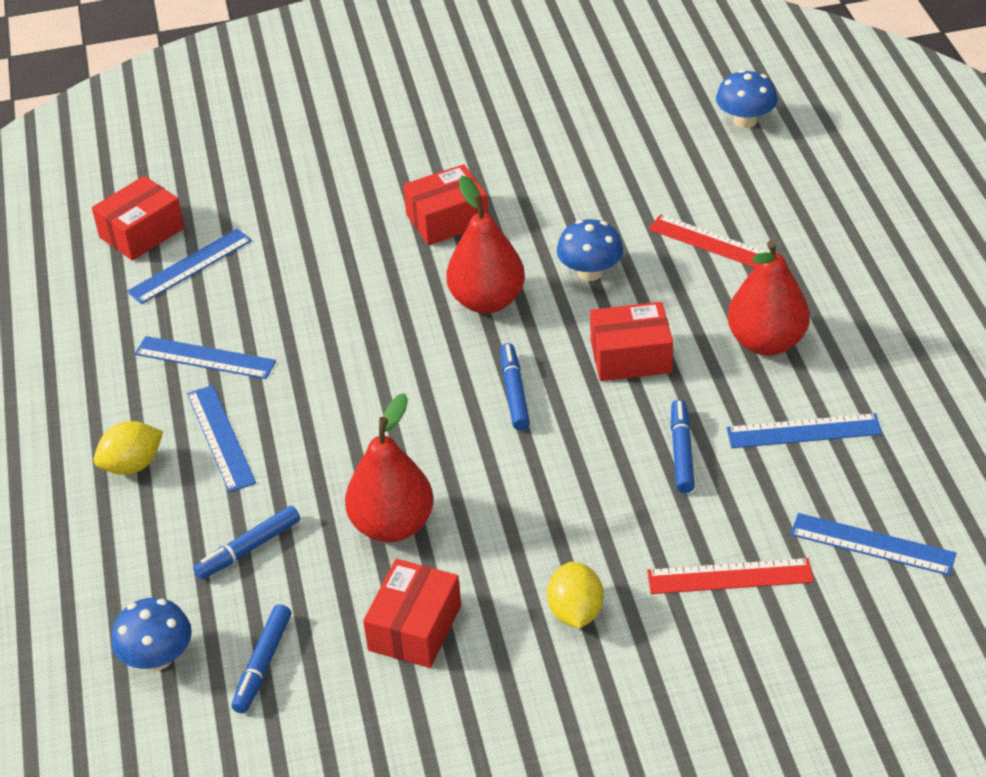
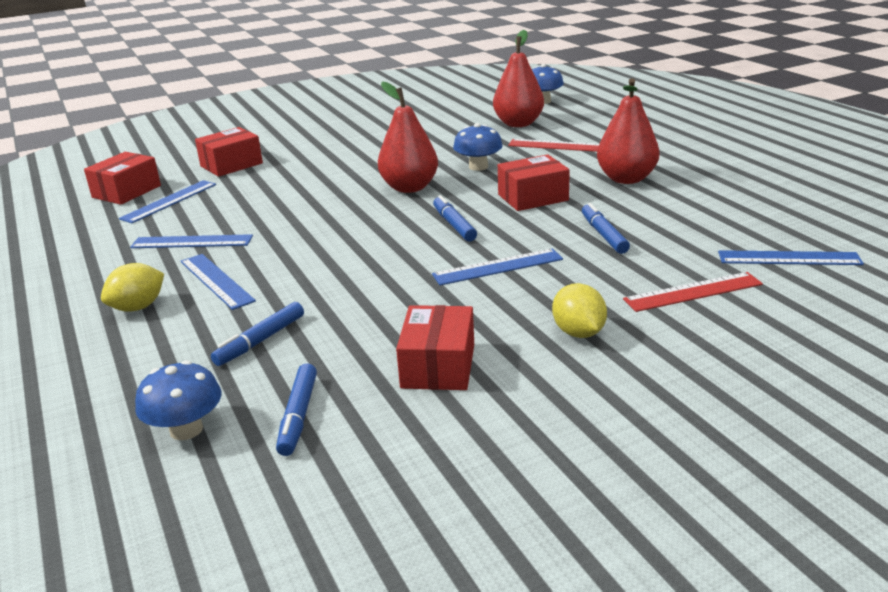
camera: 15 degrees left, 15 degrees down
red pear [345,393,434,542] -> red pear moved to [493,30,544,127]
red box [403,164,488,245] -> red box moved to [195,127,263,177]
blue ruler [727,413,882,448] -> blue ruler moved to [432,248,563,285]

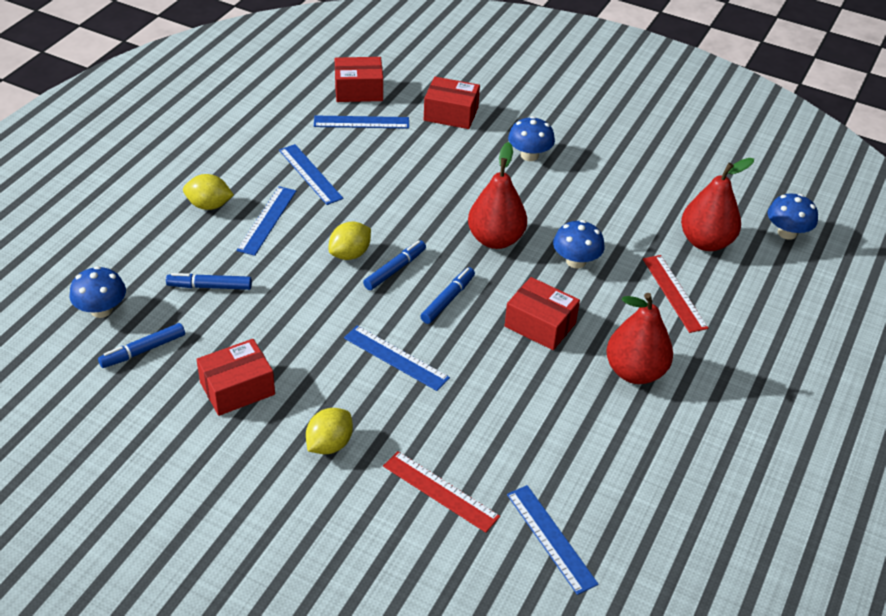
camera: 50 degrees right, 15 degrees up
blue marker [582,203,630,254] -> blue marker moved to [363,240,426,290]
none -> yellow lemon [329,222,371,260]
none -> blue mushroom [508,116,555,161]

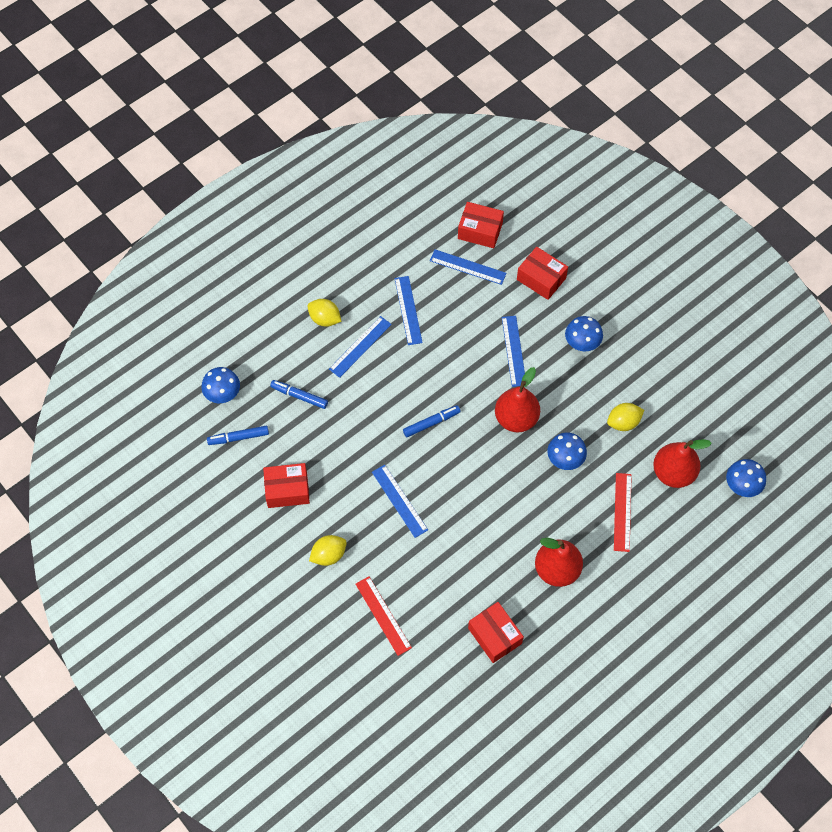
camera: 25 degrees right, 20 degrees up
yellow lemon [329,222,371,260] -> yellow lemon moved to [607,403,644,431]
blue marker [420,267,475,324] -> none
red box [505,277,580,350] -> red box moved to [468,602,524,663]
blue ruler [507,485,599,595] -> blue ruler moved to [502,316,525,387]

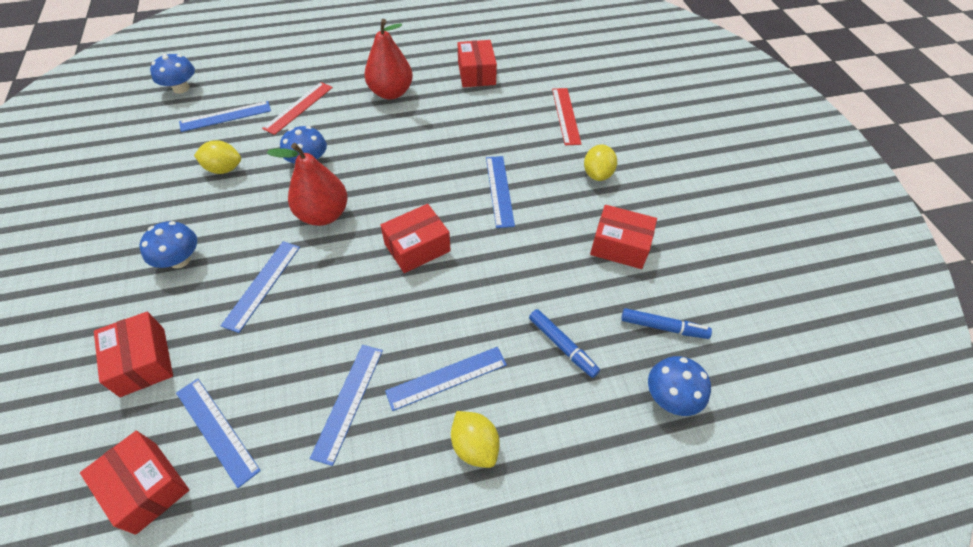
camera: 155 degrees left, 10 degrees down
yellow lemon [309,535,347,566] -> yellow lemon turned 75 degrees counterclockwise [584,145,617,181]
blue marker [403,405,461,437] -> red box [381,204,451,273]
red pear [653,439,712,488] -> blue ruler [179,101,271,132]

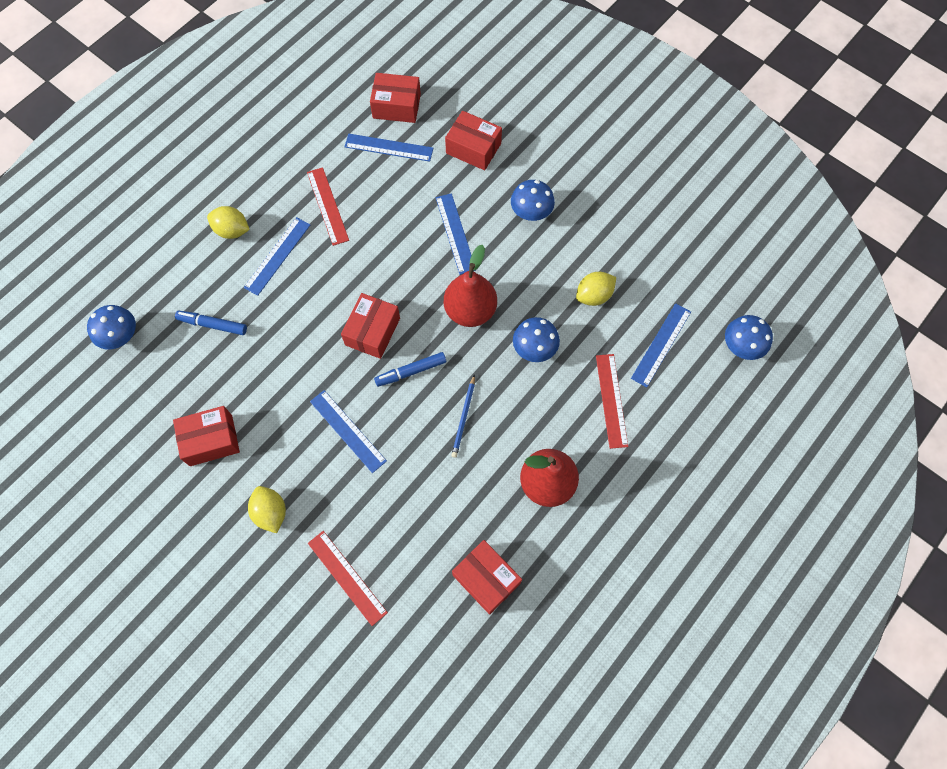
camera: 145 degrees right, 15 degrees up
blue ruler [310,345,383,466] -> red ruler [307,167,349,246]
blue marker [621,308,712,339] -> blue marker moved to [374,352,446,387]
none -> blue pencil [451,374,475,458]

